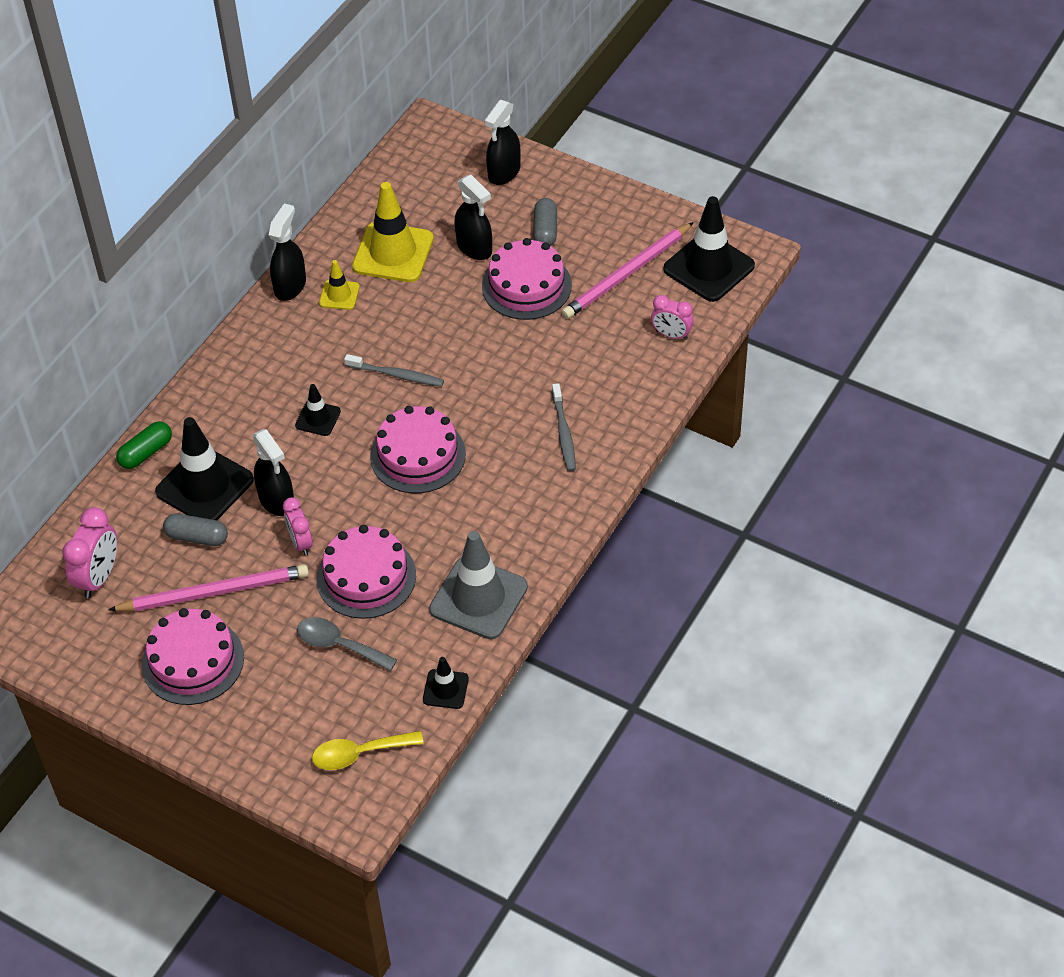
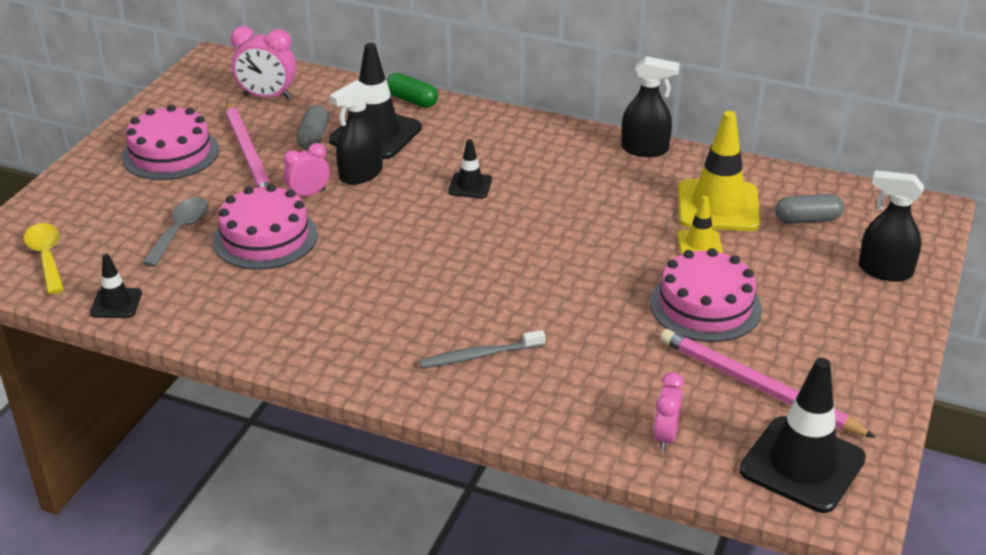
camera: 80 degrees right, 15 degrees down
yellow traffic cone [319,260,360,310] -> yellow traffic cone moved to [677,196,723,255]
grey toothbrush [344,354,444,387] -> none
pink cake [370,406,466,493] -> none
grey traffic cone [429,531,528,639] -> none
black spray bottle [454,174,492,260] -> none
grey capsule [533,198,557,246] -> grey capsule moved to [775,194,844,224]

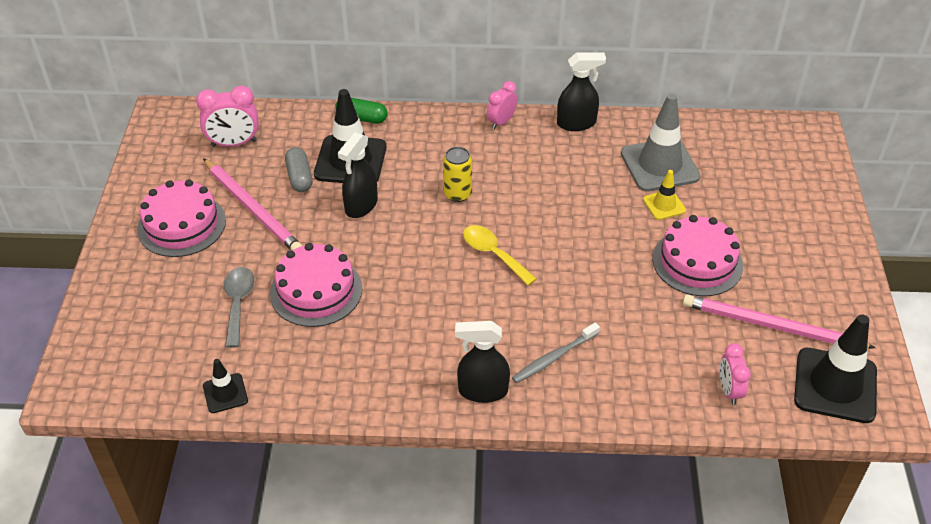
camera: 20 degrees left, 10 degrees up
yellow spoon [24,223,64,294] -> yellow spoon moved to [463,225,537,286]
pink clock [284,143,330,196] -> pink clock moved to [487,81,517,129]
black traffic cone [448,139,492,198] -> yellow can [443,147,472,202]
yellow traffic cone [678,111,761,231] -> grey traffic cone [621,93,700,192]
grey capsule [775,194,844,224] -> none
black spray bottle [859,170,924,281] -> black spray bottle moved to [455,321,510,403]

